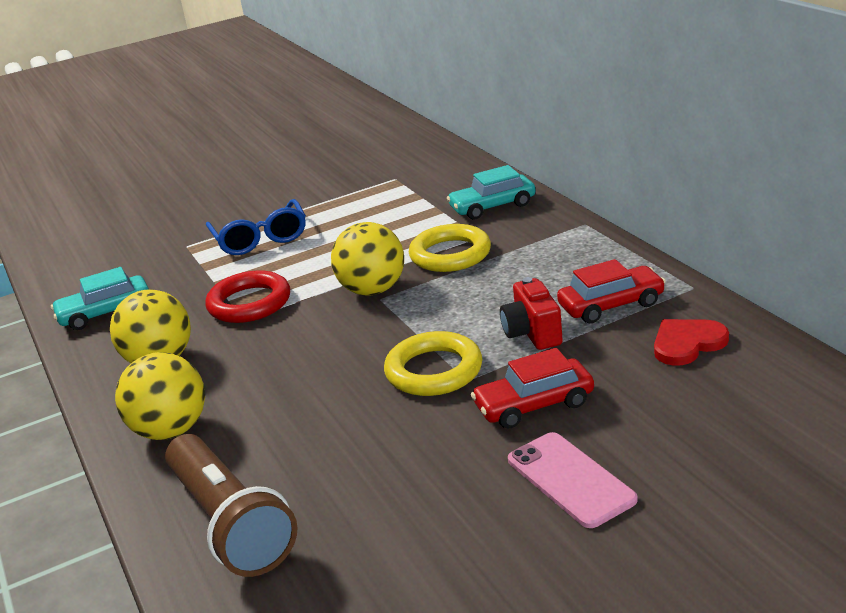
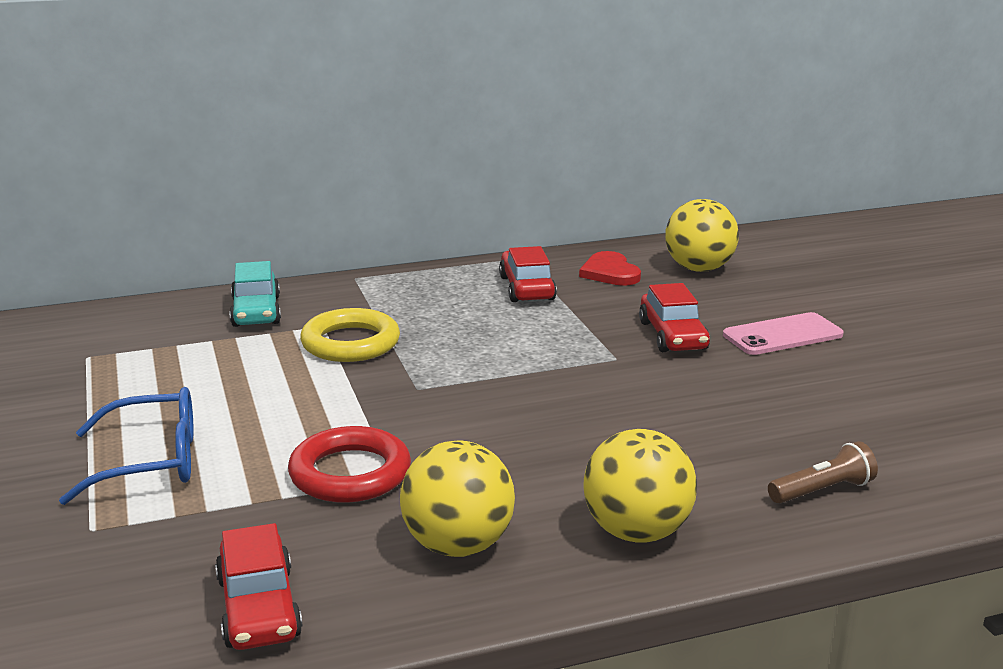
camera: 85 degrees left, 5 degrees down
turquoise car [51,267,149,330] -> red car [215,523,302,650]
brown flashlight [165,434,298,577] -> brown flashlight [768,441,878,504], size x0.50
yellow ball [331,222,404,296] -> yellow ball moved to [665,199,739,272]
yellow ring [384,331,482,396] -> none
red camera [500,277,563,350] -> none

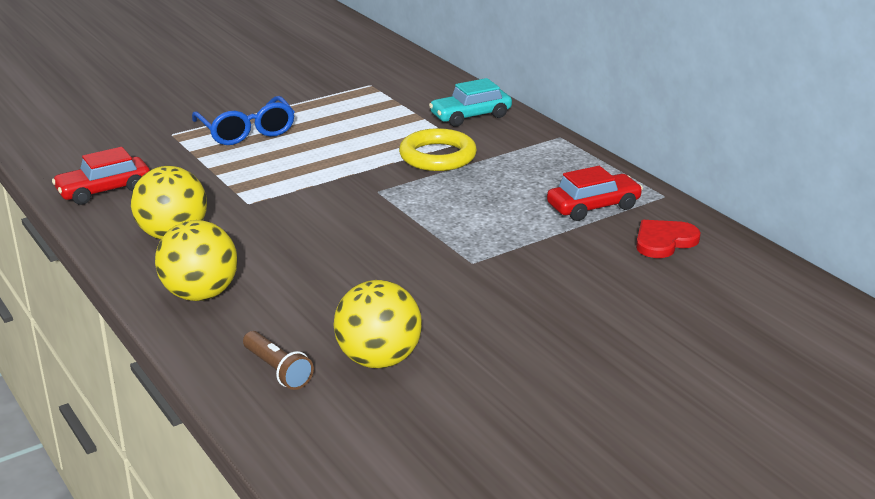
camera: 75 degrees right, 5 degrees up
red ring [288,426,411,503] -> none
red car [639,283,710,352] -> none
yellow ball [665,199,739,272] -> yellow ball moved to [333,280,422,368]
pink phone [723,312,844,355] -> none

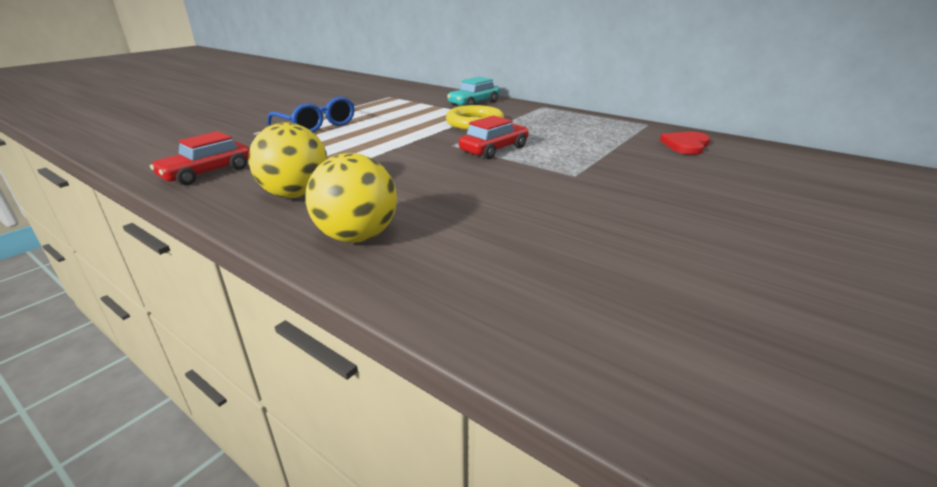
camera: 20 degrees left, 0 degrees up
brown flashlight [243,331,314,390] -> none
yellow ball [333,280,422,368] -> none
red car [547,166,643,221] -> red car moved to [459,115,529,159]

